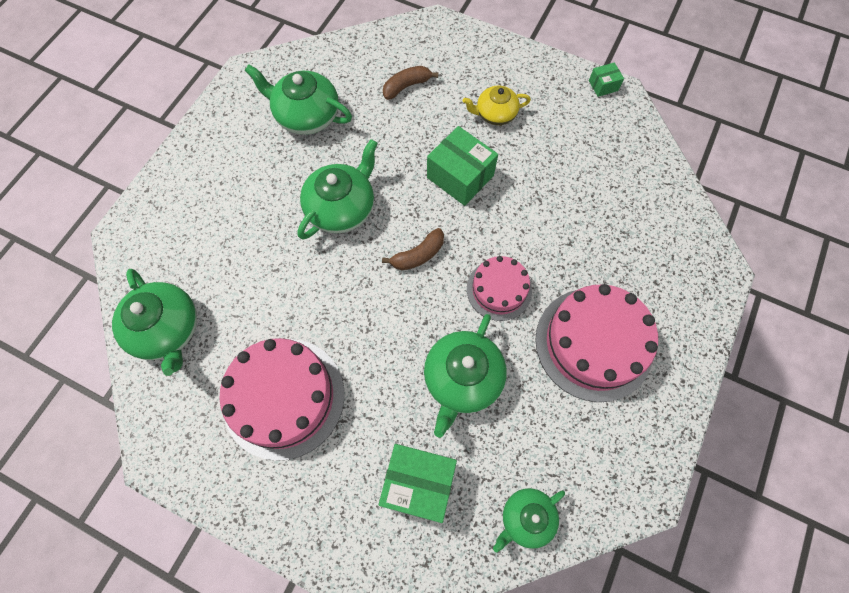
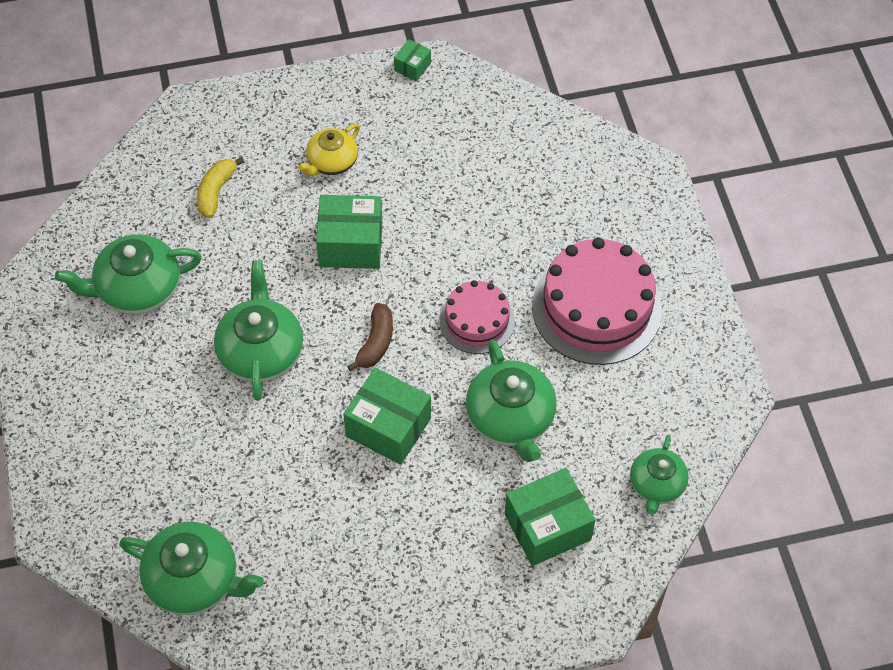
camera: 40 degrees left, 10 degrees down
pink cake [219,338,344,461] -> none
brown banana [383,66,439,100] -> yellow banana [197,157,244,218]
none -> green box [343,368,431,465]

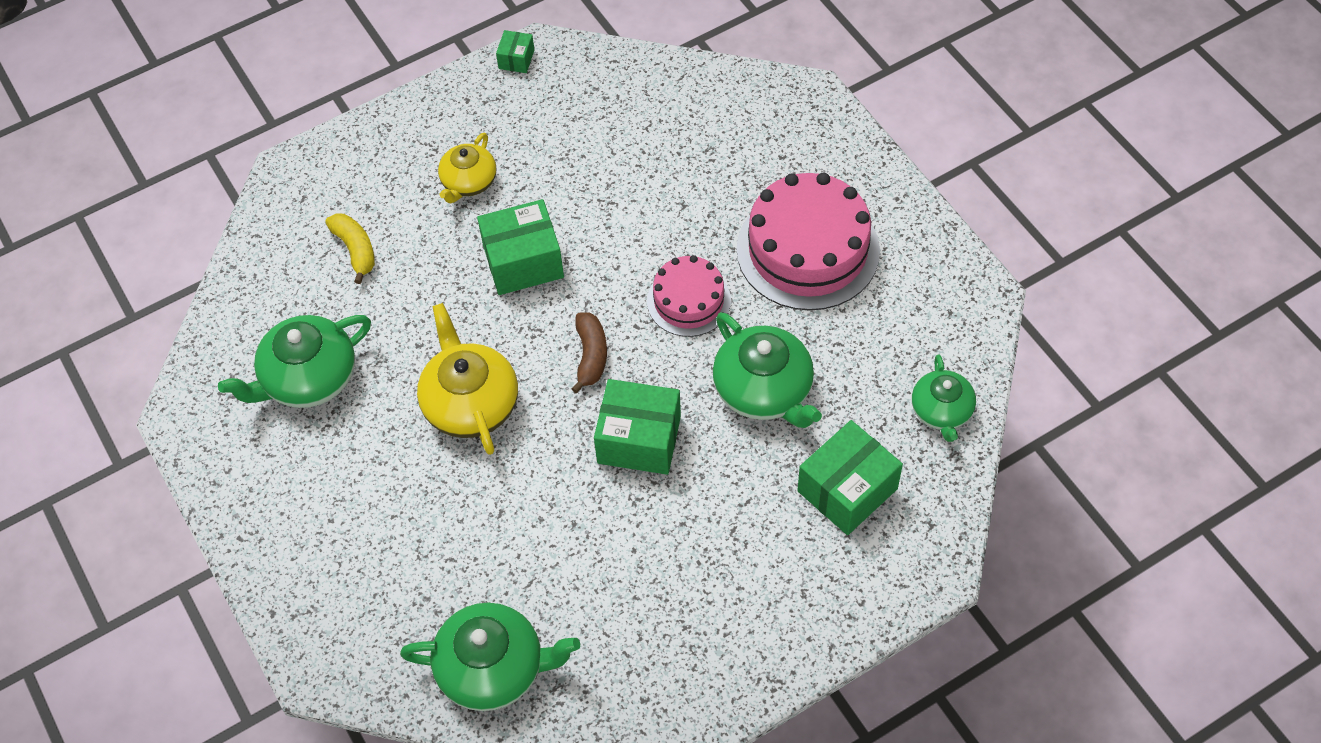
camera: 15 degrees left, 0 degrees up
yellow banana [197,157,244,218] -> yellow banana turned 150 degrees clockwise [325,213,375,284]
green teapot [214,260,303,401] -> yellow teapot [417,303,518,455]

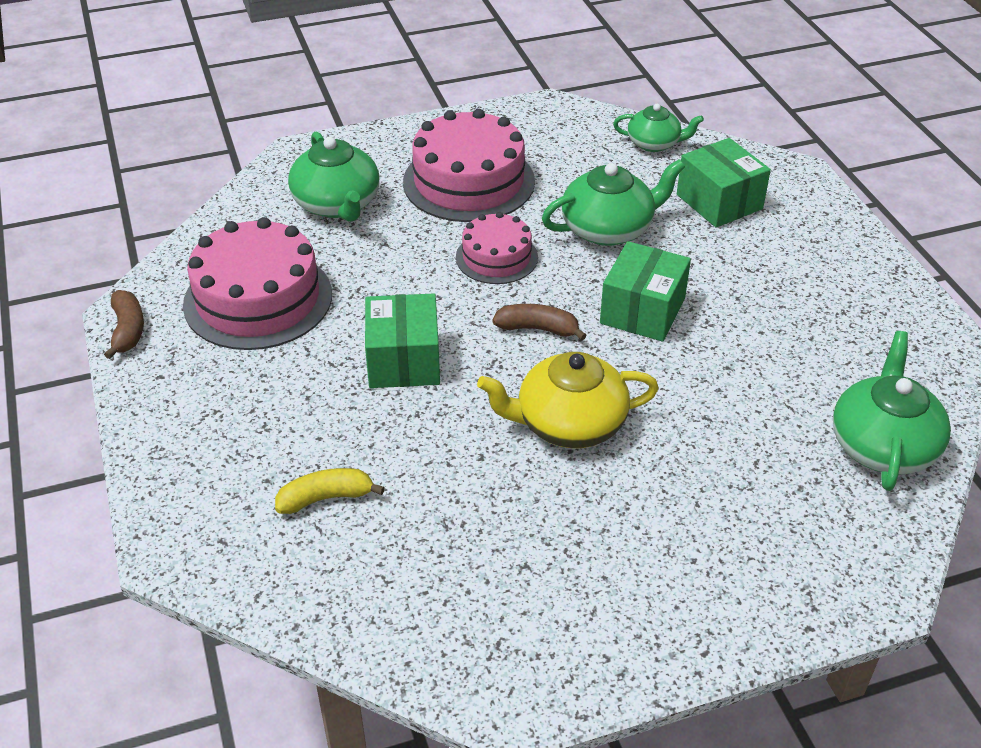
camera: 80 degrees left, 15 degrees down
green teapot [218,315,371,408] -> green teapot moved to [288,132,379,222]
yellow teapot [438,133,497,204] -> none
green box [496,30,535,73] -> brown banana [104,290,144,359]
none -> pink cake [183,217,332,350]

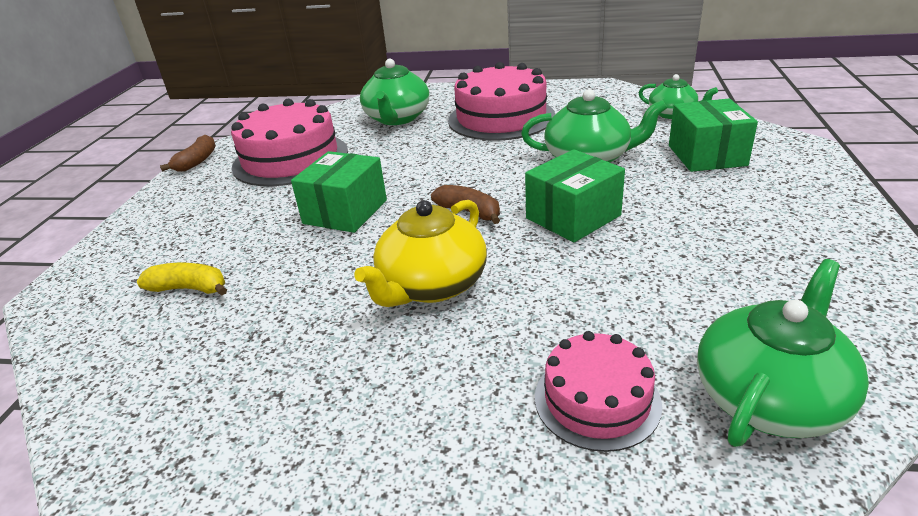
camera: 30 degrees right, 10 degrees down
pink cake [456,212,538,284] -> pink cake moved to [535,331,662,452]
yellow teapot [477,352,659,448] -> yellow teapot turned 75 degrees counterclockwise [354,200,487,307]

